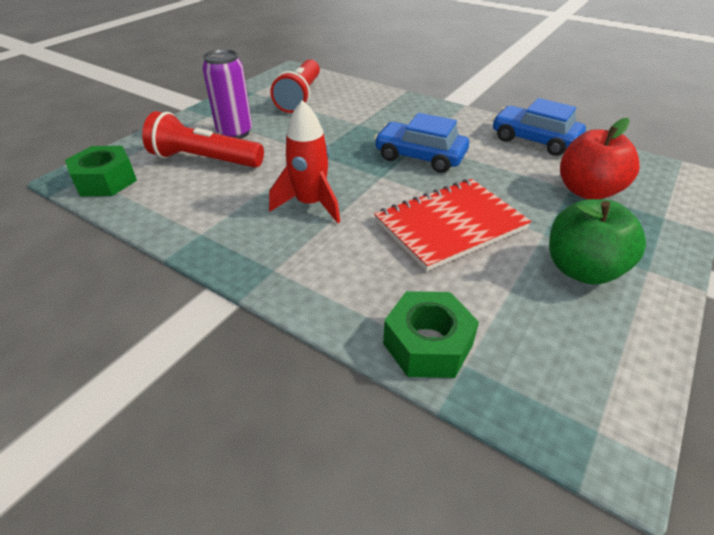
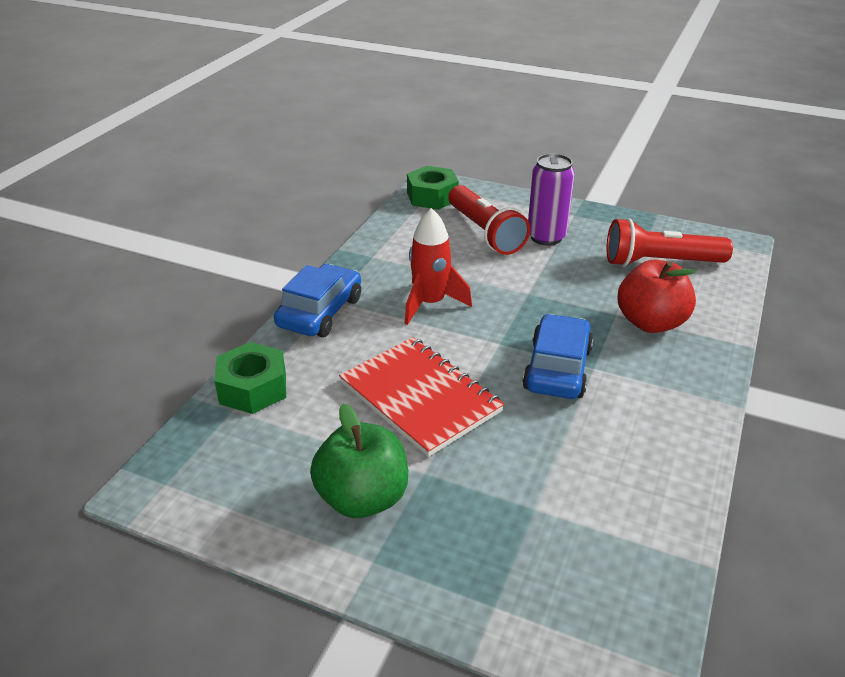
camera: 80 degrees right, 5 degrees down
red flashlight [142,111,264,168] -> red flashlight turned 150 degrees clockwise [448,185,530,255]
blue car [492,98,586,156] -> blue car moved to [274,264,361,337]
red apple [560,118,640,199] -> red apple moved to [617,260,696,333]

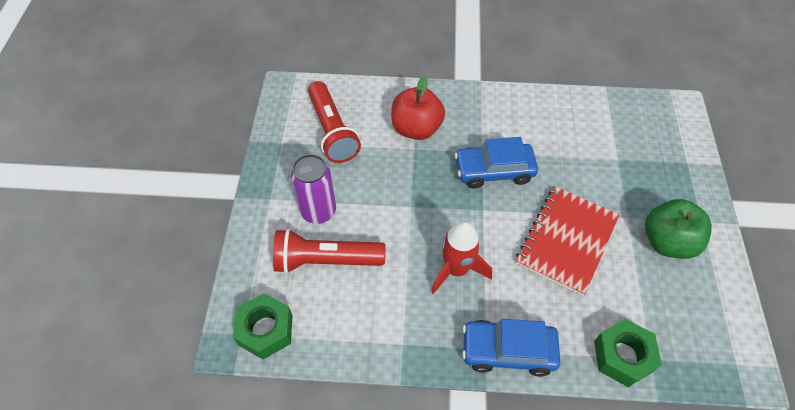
camera: 110 degrees left, 20 degrees up
red flashlight [448,185,530,255] -> red flashlight turned 135 degrees counterclockwise [273,229,386,274]

